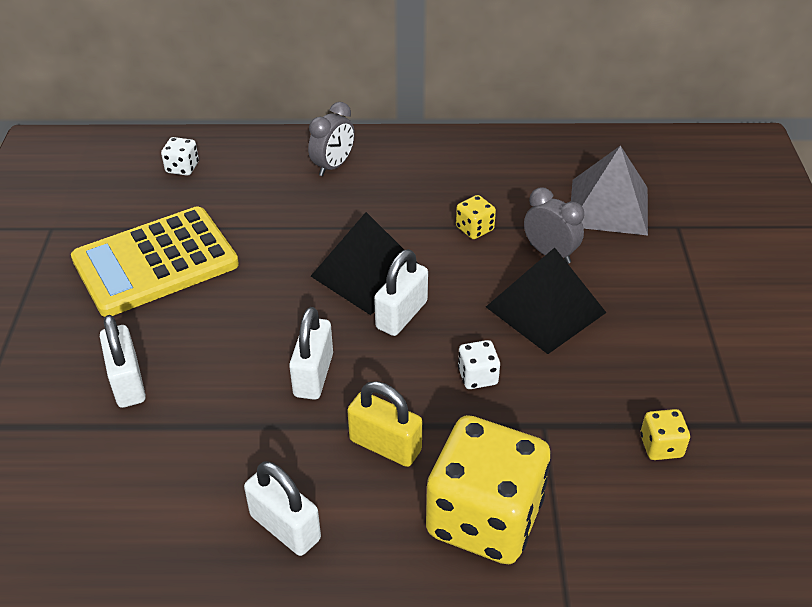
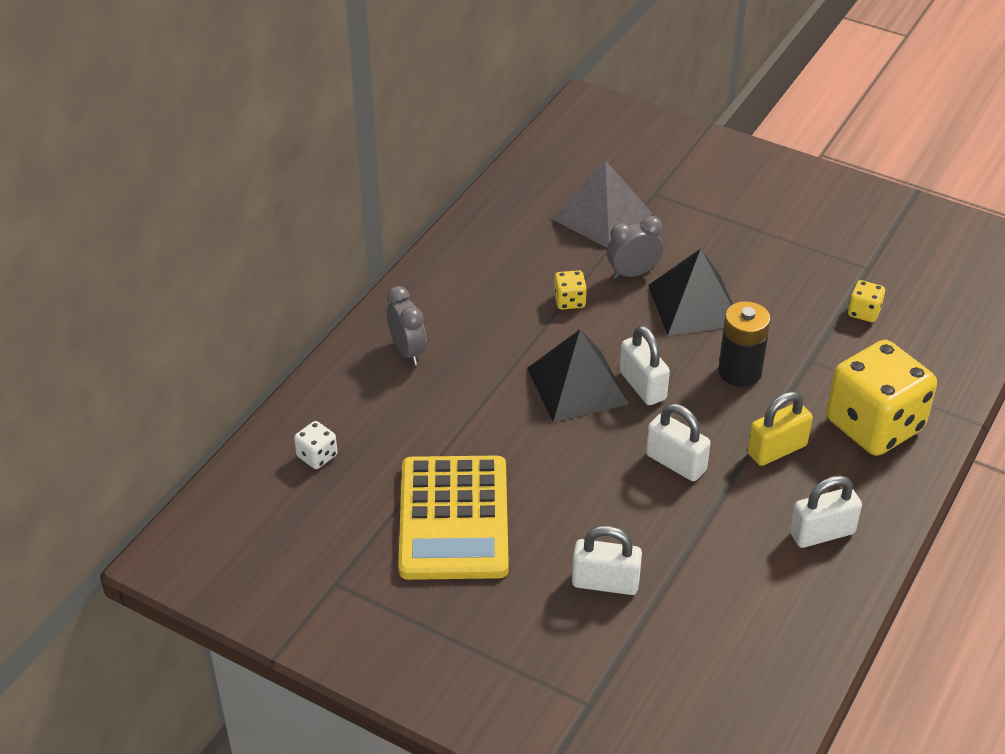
camera: 60 degrees left, 0 degrees up
white dice [458,340,500,389] -> black battery [718,301,771,387]

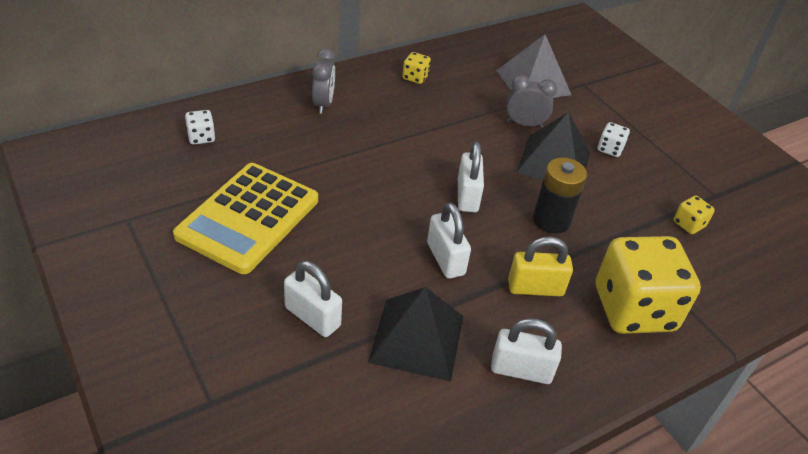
camera: 25 degrees right, 0 degrees up
black pyramid [527,329,629,422] -> black pyramid moved to [368,287,463,381]
yellow dice [554,270,587,310] -> yellow dice moved to [402,52,431,84]
none -> white dice [598,122,630,157]

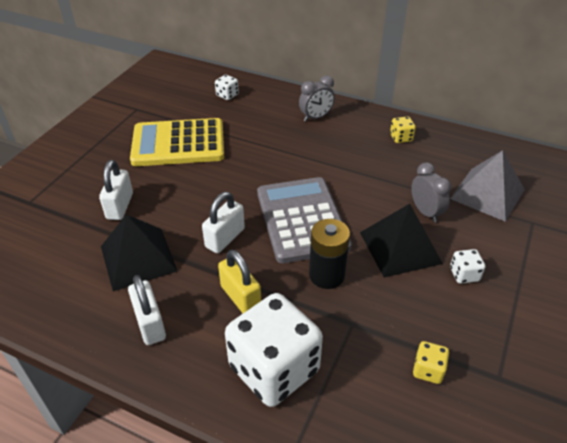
camera: 60 degrees right, 0 degrees up
white padlock [458,142,484,212] -> grey calculator [257,177,352,263]
yellow dice [596,236,701,334] -> white dice [225,293,323,407]

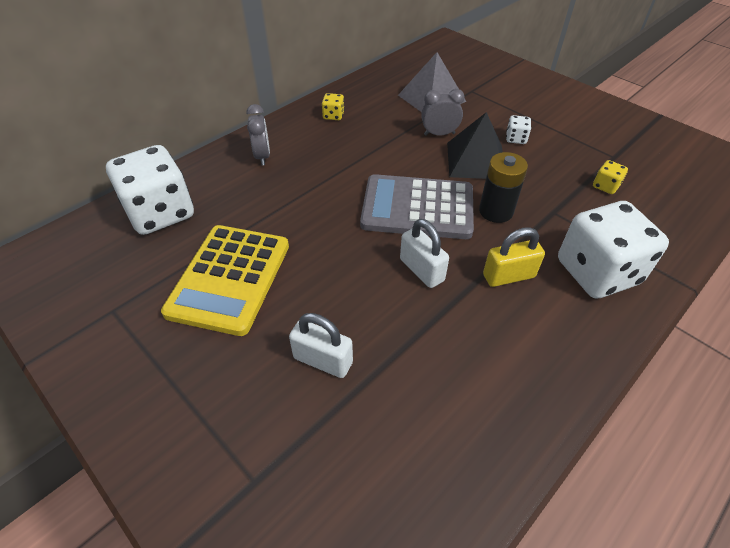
camera: 70 degrees left, 5 degrees up
black pyramid [101,214,178,291] -> none
white padlock [128,275,166,345] -> none
white dice [215,75,239,100] -> white dice [106,145,194,235], size x2.45

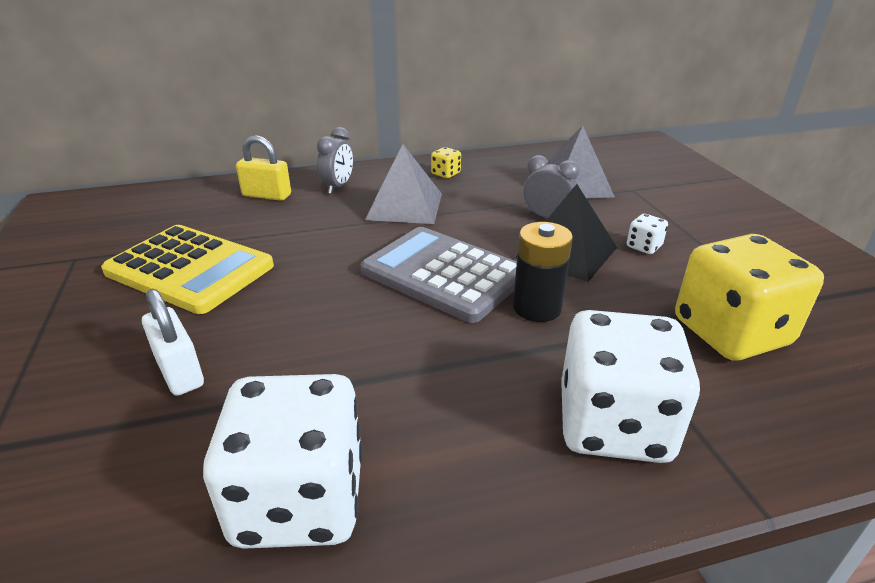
camera: 30 degrees right, 15 degrees down
white dice [106,145,194,235] -> white dice moved to [203,374,363,549]
yellow calculator [161,225,289,336] -> yellow calculator turned 105 degrees counterclockwise [101,225,274,314]
white padlock [400,219,449,288] -> none
yellow padlock [483,227,545,287] -> yellow padlock moved to [236,135,291,201]
yellow dice [593,160,628,194] -> yellow dice [675,234,824,361], size x2.45
none -> grey pyramid [365,144,442,224]

